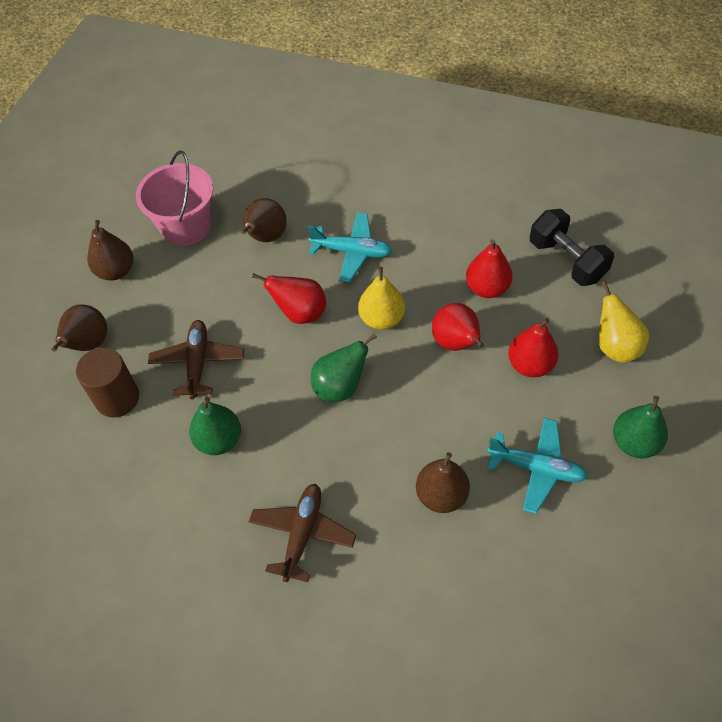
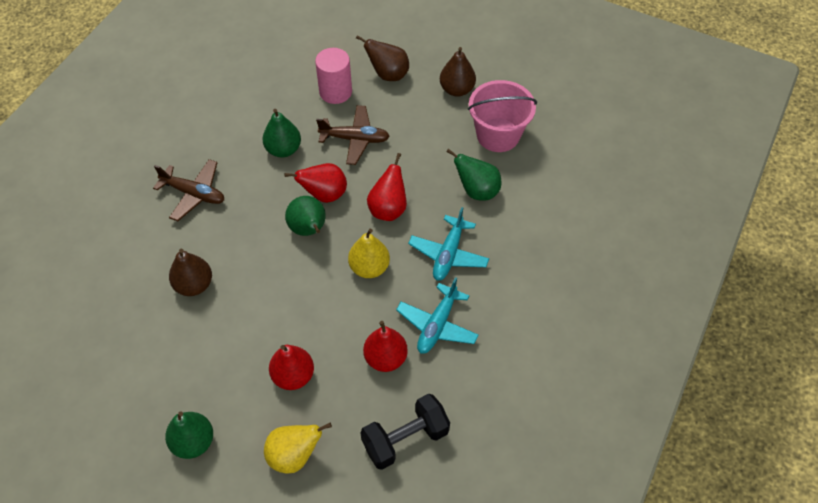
camera: 95 degrees right, 0 degrees up
brown cylinder [76,348,139,417] -> pink cylinder [315,48,352,104]
brown pear [241,198,287,242] -> green pear [446,149,501,201]
red pear [432,303,484,351] -> red pear moved to [284,163,347,203]
turquoise plane [487,418,588,514] -> turquoise plane moved to [396,277,479,354]

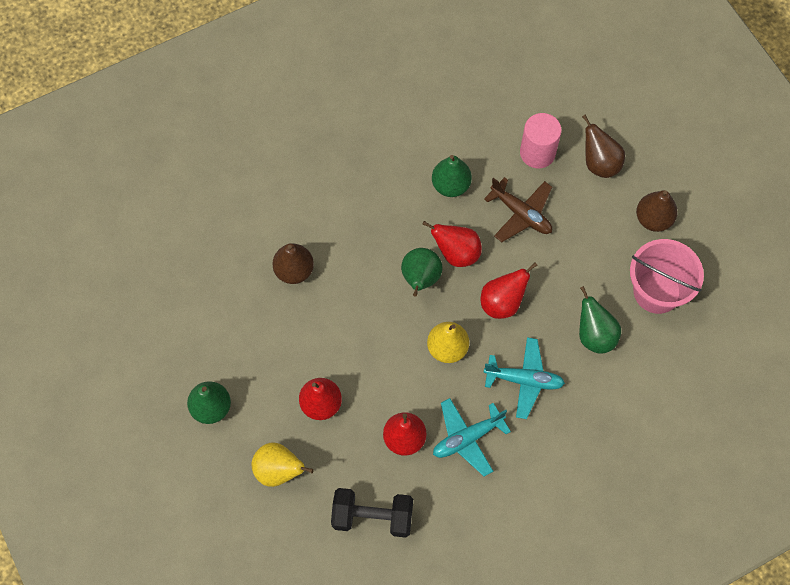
camera: 35 degrees right, 10 degrees up
brown plane [153,159,224,221] -> none
turquoise plane [408,207,489,281] -> turquoise plane turned 135 degrees counterclockwise [484,337,565,419]

